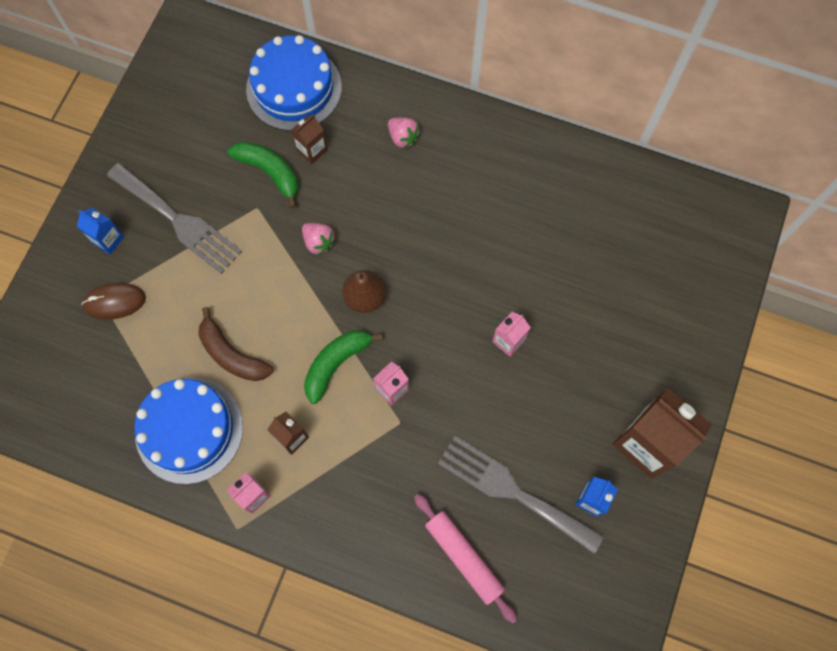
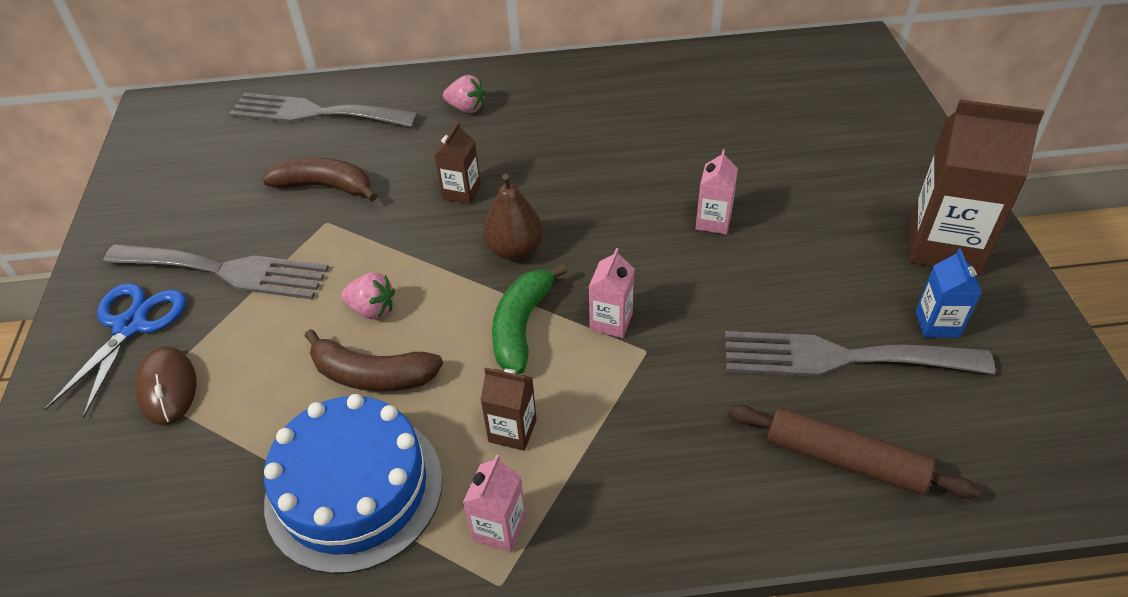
camera: 25 degrees left, 25 degrees down
blue carton [77,208,124,254] -> blue scissors [44,283,186,419]
brown mouse [81,283,146,320] -> brown mouse turned 75 degrees counterclockwise [135,346,196,425]
green banana [228,141,298,208] -> brown banana [261,158,377,201]
blue cake [246,35,342,131] -> grey fork [229,93,419,127]
brown carton [291,114,327,164] -> brown carton moved to [434,122,481,204]
pink strawberry [302,223,336,256] -> pink strawberry moved to [341,272,395,319]
pink rolling pin [414,494,517,623] -> brown rolling pin [728,405,980,499]

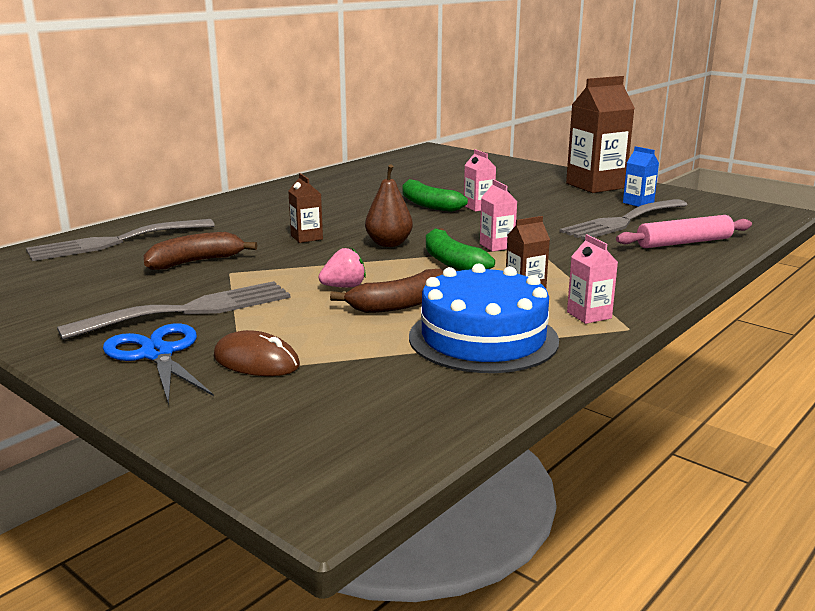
camera: 45 degrees left, 25 degrees down
pink strawberry [443,75,486,113] -> none
brown rolling pin [728,405,980,499] -> pink rolling pin [616,215,752,248]
none -> green banana [402,179,468,212]

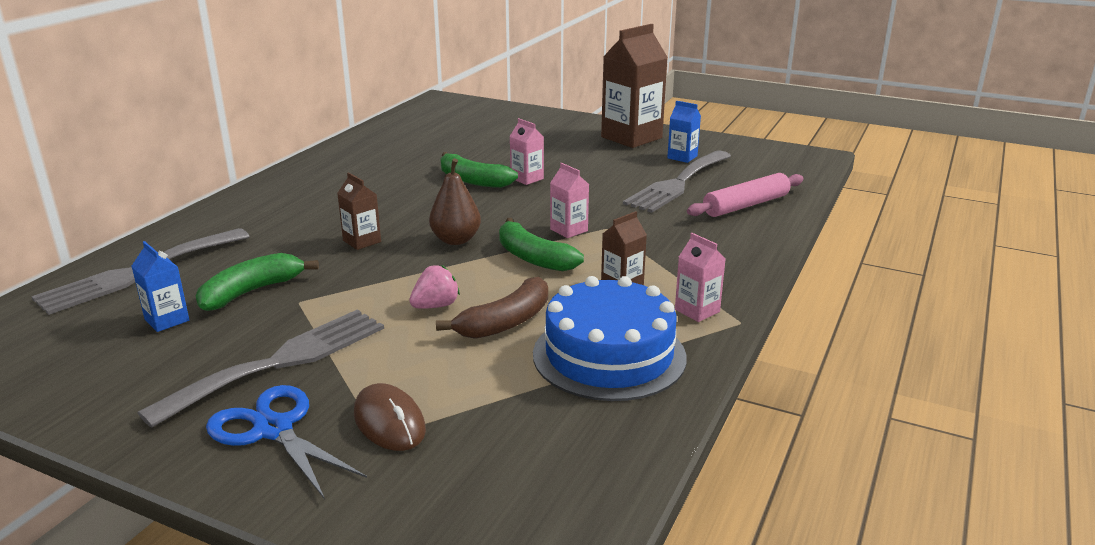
camera: 15 degrees left, 5 degrees up
brown banana [143,232,257,270] -> green banana [196,253,319,311]
brown mouse [214,330,300,376] -> brown mouse turned 45 degrees clockwise [354,383,426,451]
none -> blue carton [132,241,189,332]

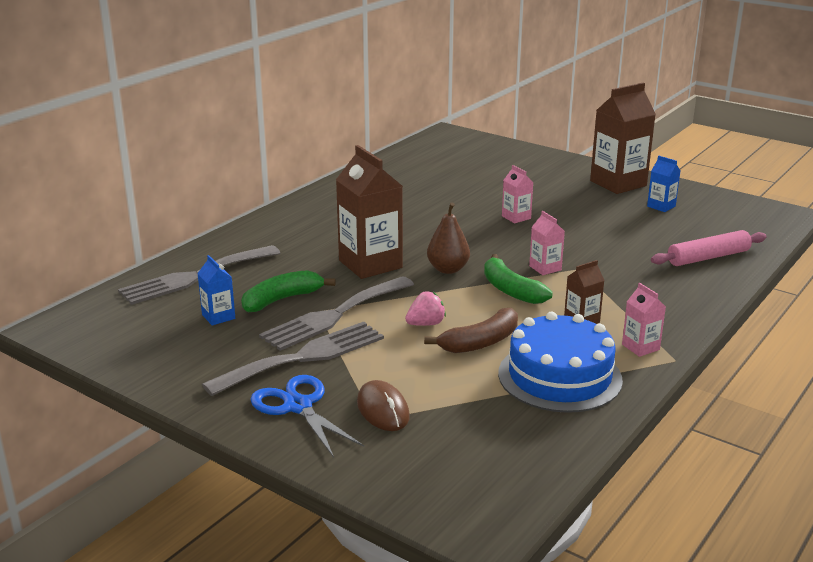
camera: 10 degrees right, 0 degrees up
brown carton [337,172,381,250] -> brown carton [336,145,403,279], size x2.05
green banana [440,152,518,188] -> none
grey fork [623,150,731,213] -> grey fork moved to [259,276,414,351]

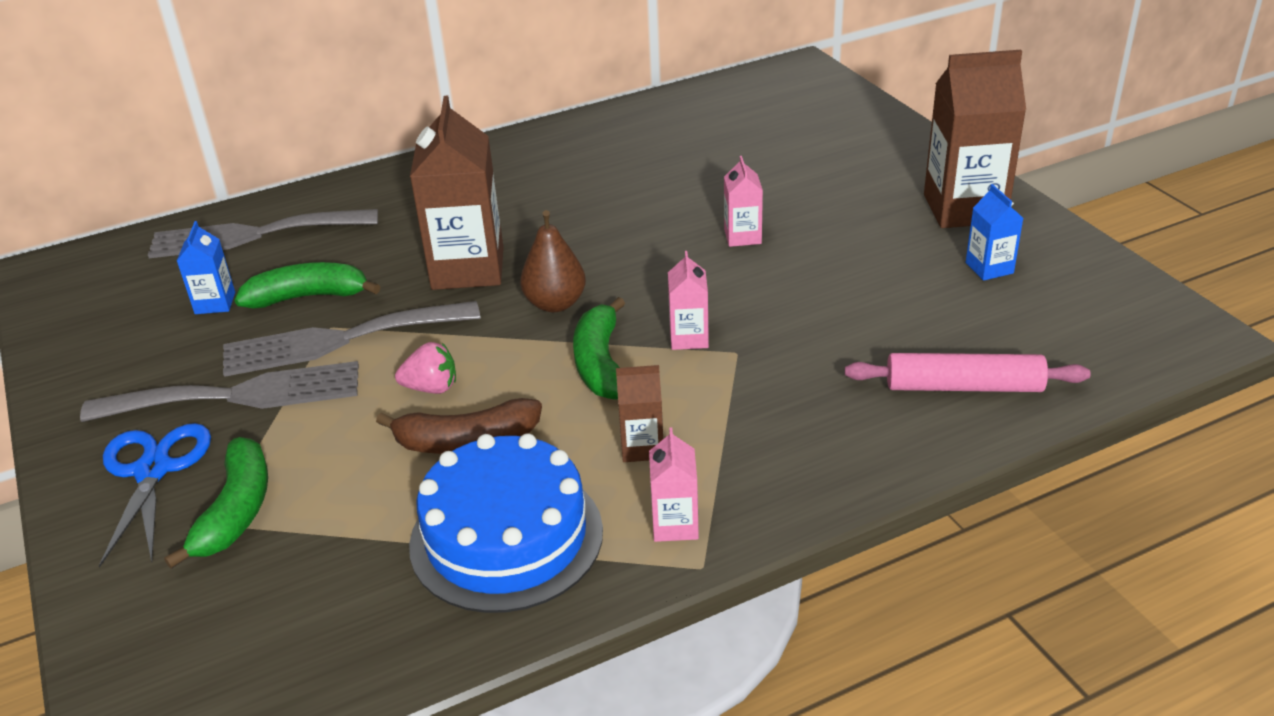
camera: 30 degrees right, 10 degrees up
brown mouse [357,380,410,431] -> green banana [164,437,268,569]

